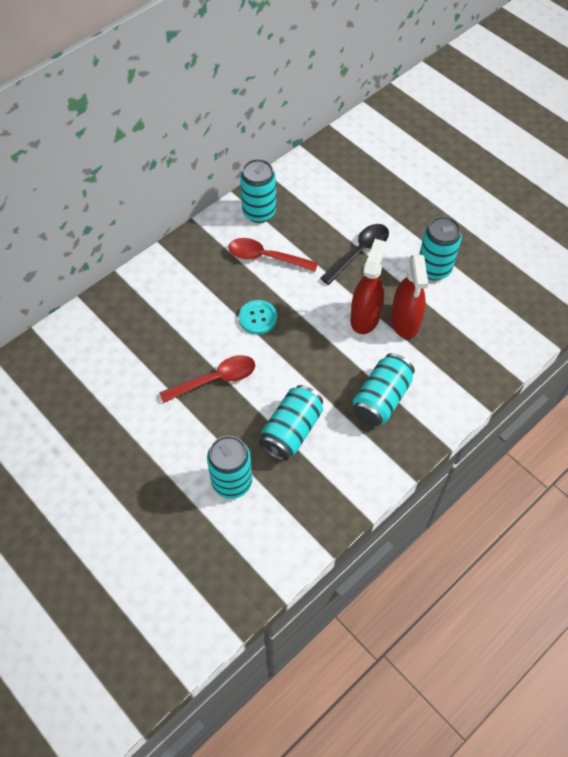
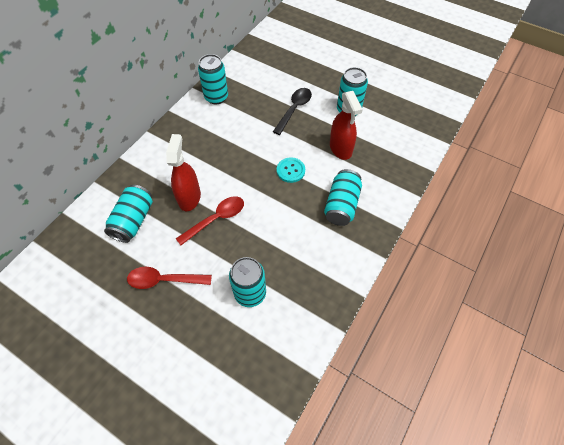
camera: 15 degrees left, 0 degrees up
red spoon [228,238,318,272] -> red spoon moved to [127,267,212,289]
turquoise button [239,300,277,334] -> turquoise button moved to [277,157,305,183]
turquoise can [259,385,323,461] -> turquoise can moved to [104,185,153,243]
red spray bottle [350,239,386,334] -> red spray bottle moved to [166,134,201,211]

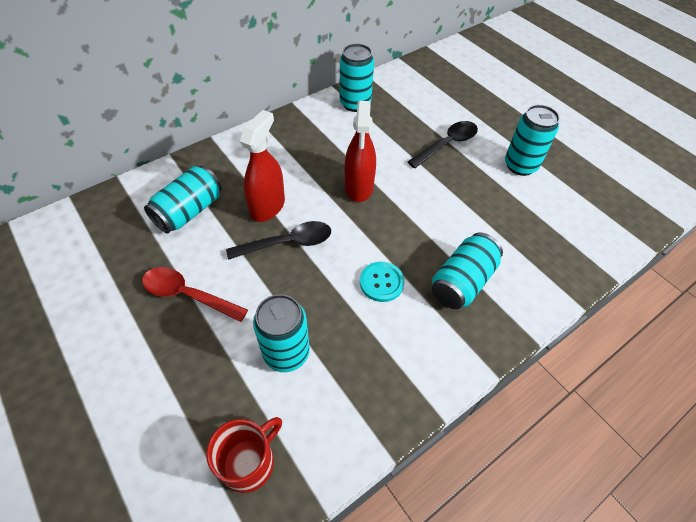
camera: 20 degrees right, 5 degrees down
red spoon [176,196,244,245] -> black spoon [226,221,331,260]
turquoise button [277,157,305,183] -> turquoise button moved to [360,262,405,302]
red spray bottle [330,91,363,160] -> red spray bottle moved to [345,101,376,202]
none -> red mug [206,417,282,493]

